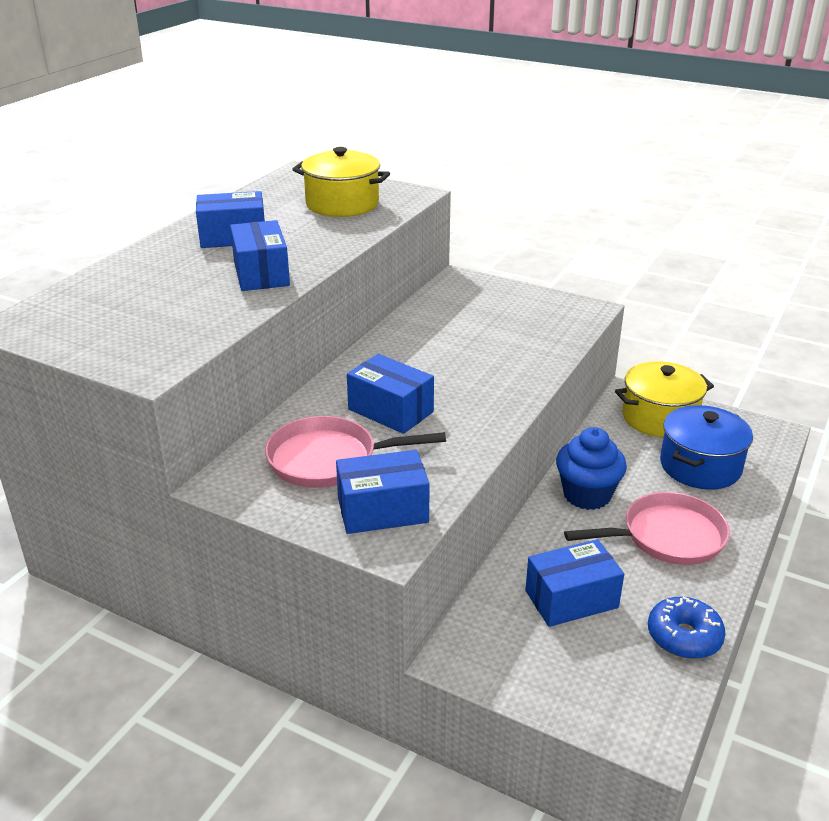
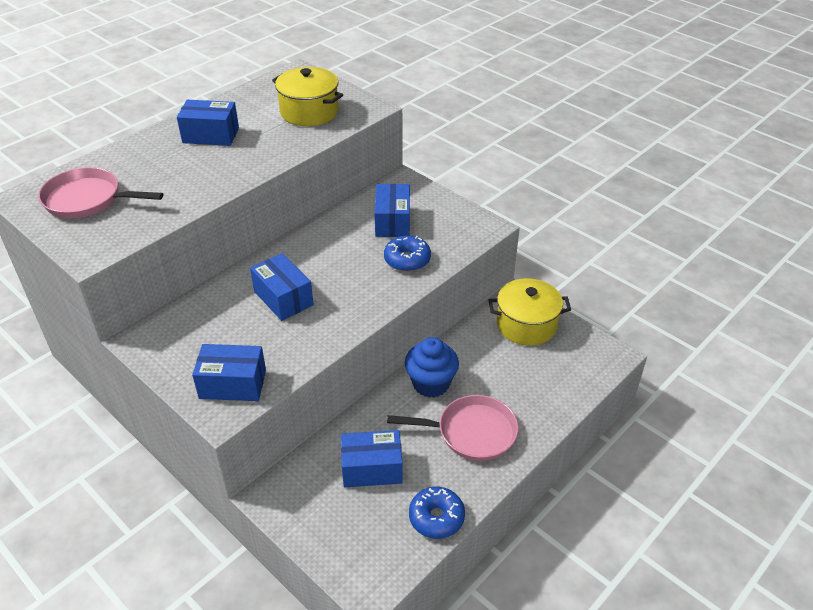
camera: 15 degrees right, 10 degrees up
blue box [230,220,290,291] -> blue box moved to [375,184,410,237]
pink pan [265,416,446,488] -> pink pan moved to [38,167,163,218]
blue pot [660,405,753,490] -> none
none -> blue donut [384,235,431,272]

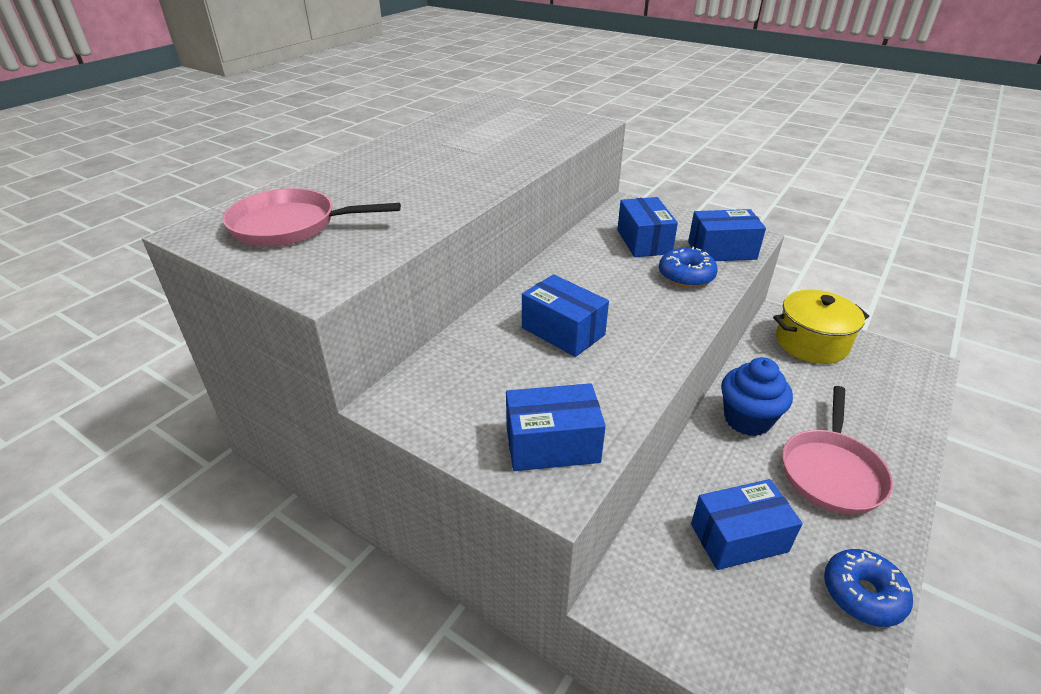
camera: 10 degrees left, 5 degrees down
blue box [177,100,239,146] -> blue box moved to [688,209,766,261]
yellow pot [272,67,343,126] -> none
pink pan [387,395,519,461] -> pink pan turned 120 degrees clockwise [782,386,893,514]

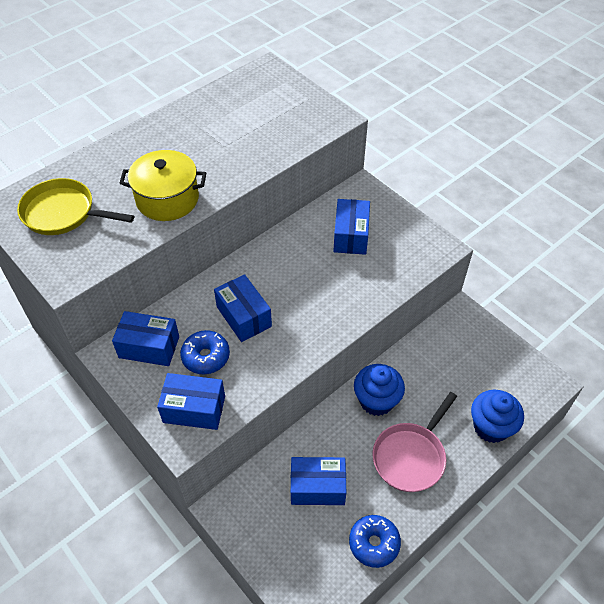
camera: 15 degrees right, 15 degrees up
pink pan [223,188,401,246] -> yellow pan [17,178,134,235]
blue donut [659,247,718,288] -> blue donut moved to [180,330,230,374]
blue box [688,209,766,261] -> blue box moved to [112,311,179,366]
yellow pot [773,290,869,364] -> yellow pot moved to [119,150,206,221]
none -> blue cupcake [471,390,524,443]

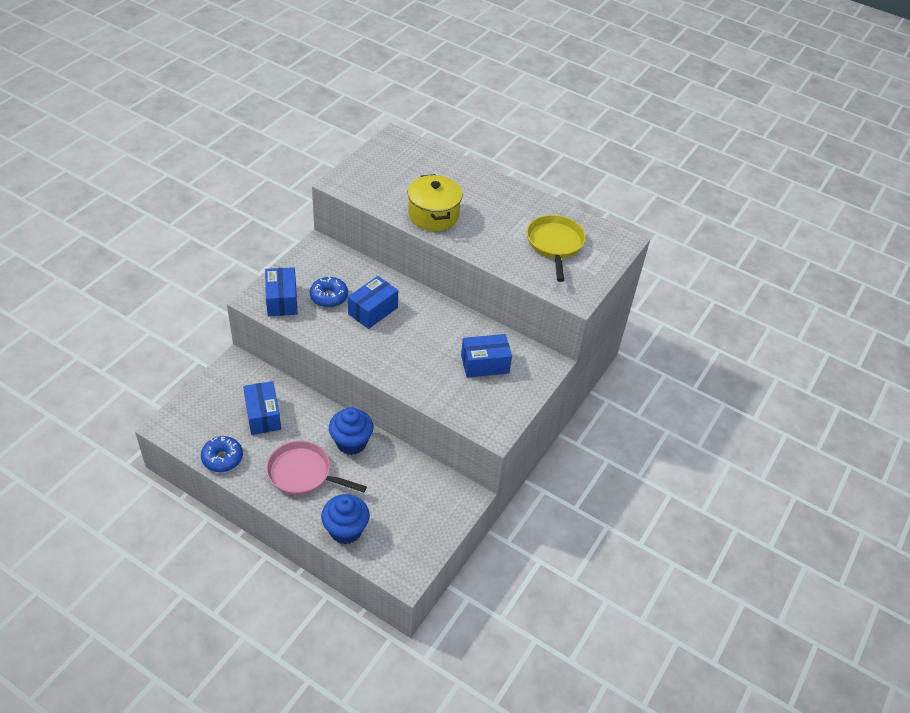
camera: 70 degrees right, 5 degrees down
yellow pan [17,178,134,235] -> yellow pan moved to [527,215,586,282]
blue box [112,311,179,366] -> none

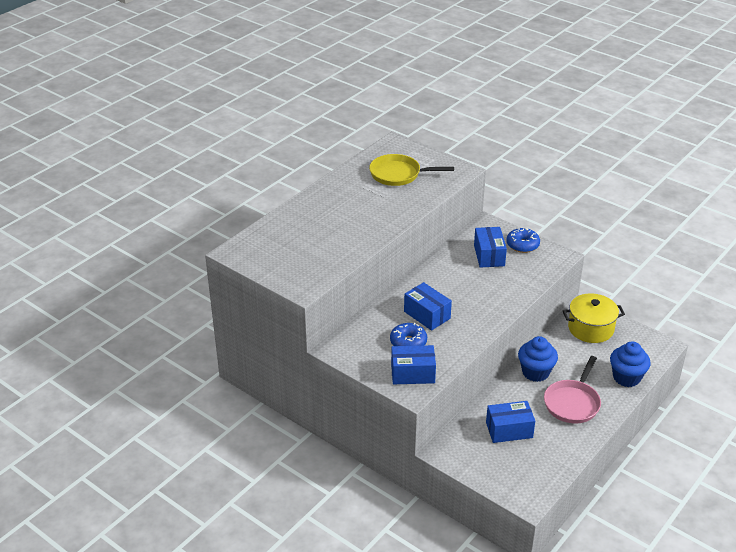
camera: 80 degrees left, 10 degrees down
blue donut [201,436,243,472] -> blue donut moved to [506,228,540,253]
yellow pot [407,174,463,231] -> yellow pot moved to [563,294,625,343]

